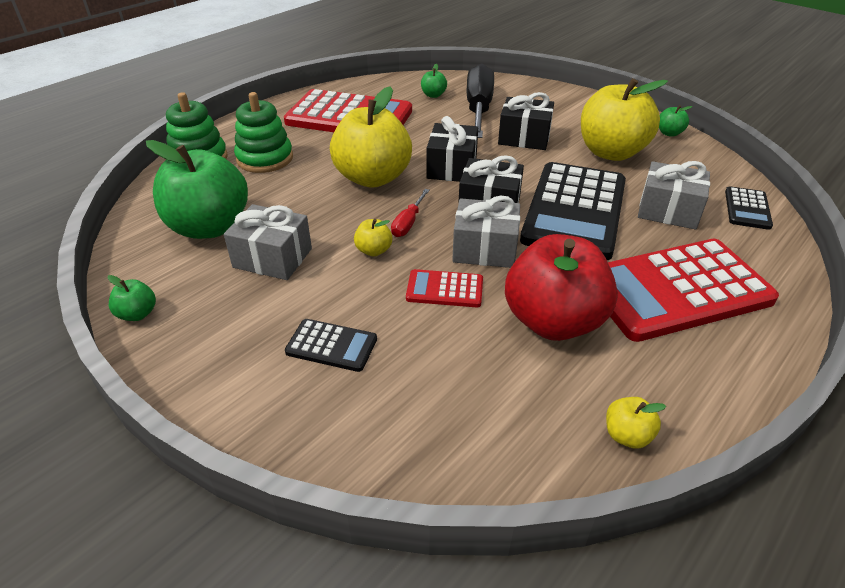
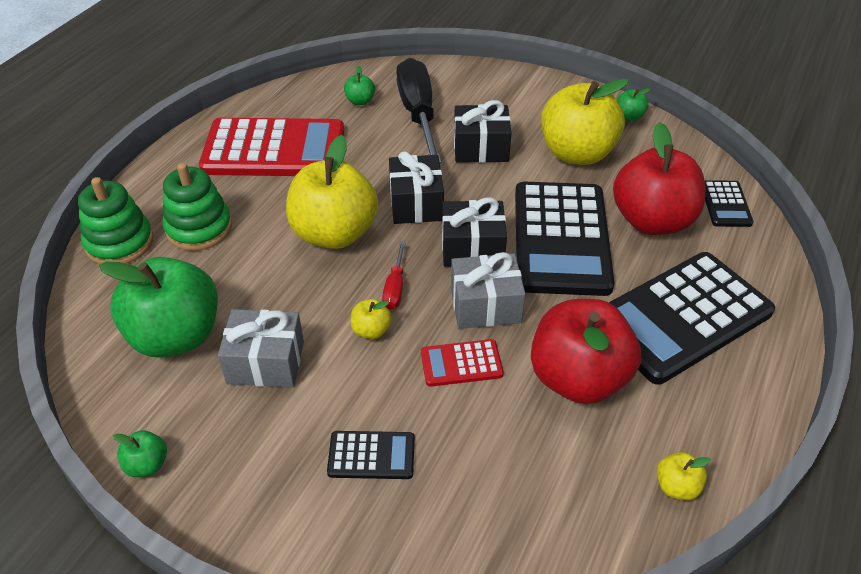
camera: 15 degrees left, 5 degrees up
red calculator [608,239,779,342] -> black calculator [609,252,775,385]
grey gift [638,161,710,229] -> red apple [613,122,706,235]

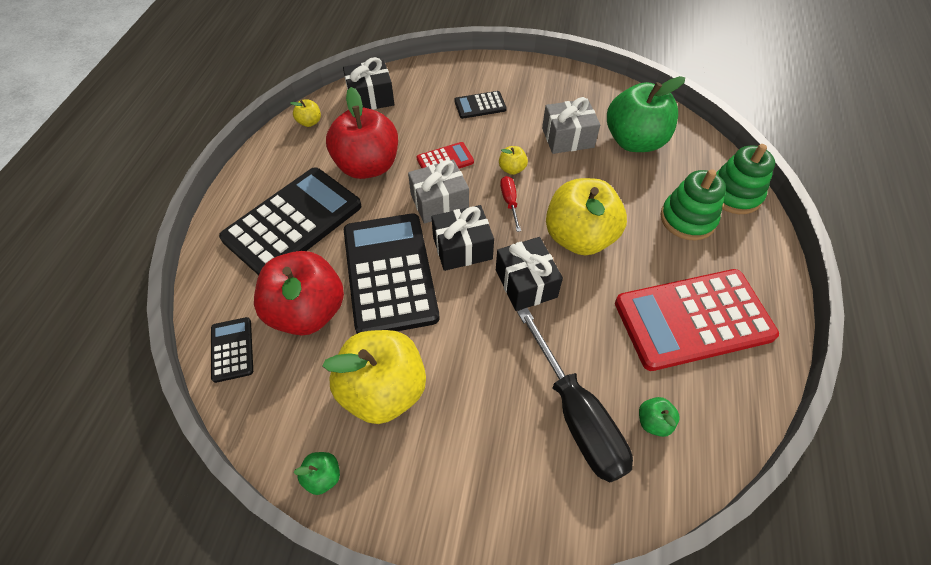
camera: 165 degrees right, 10 degrees up
green apple [113,430,167,477] -> none
black gift [454,100,511,163] -> black gift moved to [343,57,394,110]

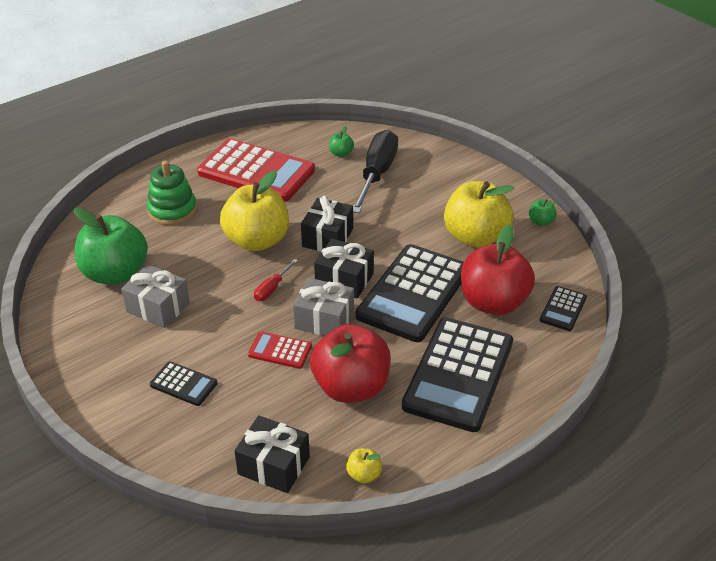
camera: 140 degrees left, 15 degrees down
black calculator [219,167,362,275] -> black calculator turned 60 degrees counterclockwise [402,318,513,432]
yellow apple [499,146,528,175] -> none
green stacking toy [716,144,775,214] -> none

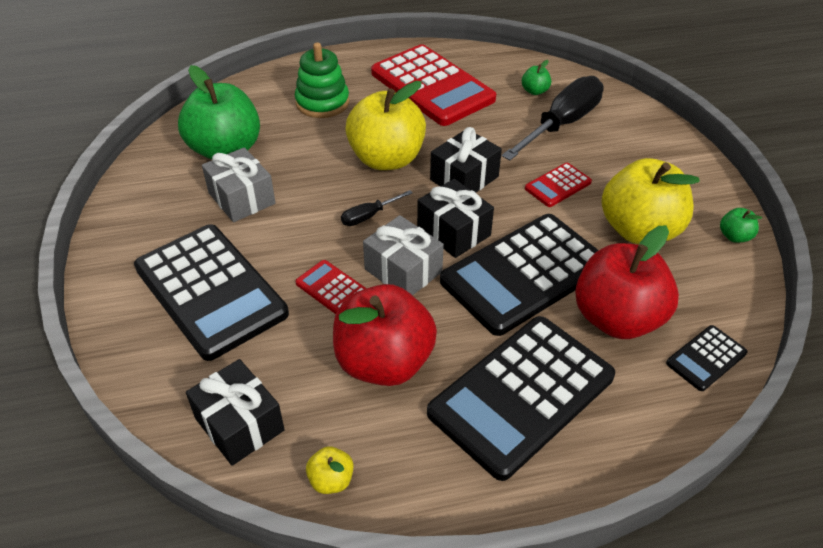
camera: 25 degrees right, 5 degrees up
black calculator [150,362,217,406] -> black calculator [134,224,289,361], size x2.23
red screwdriver [254,259,298,301] -> black screwdriver [341,190,413,226]
none -> red calculator [525,163,592,207]

